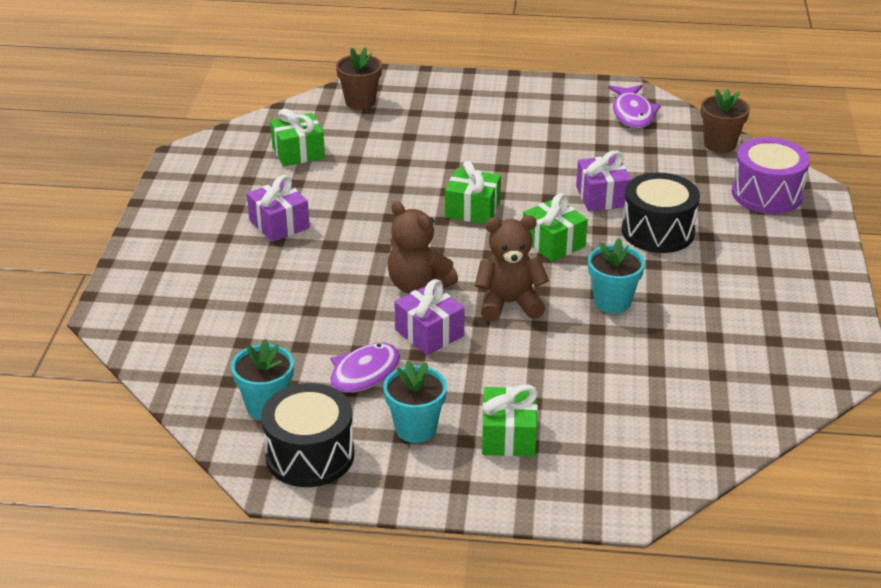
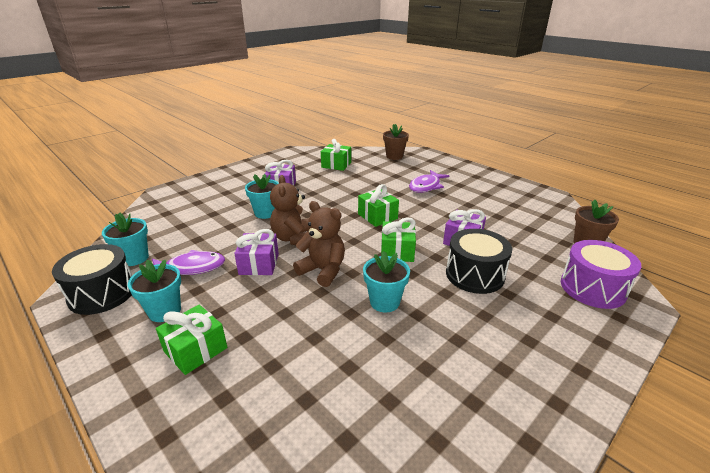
camera: 40 degrees right, 5 degrees down
purple fish [608,85,661,128] -> purple fish moved to [409,170,450,193]
none -> turquoise flower pot [245,174,279,219]

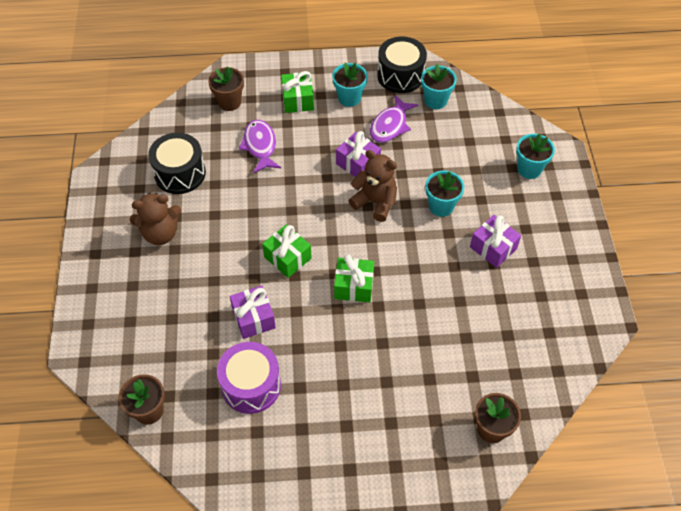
camera: 130 degrees right, 25 degrees up
brown teddy bear [293,201,345,287] -> brown teddy bear moved to [130,193,181,245]
green gift [321,139,351,171] -> none
turquoise flower pot [363,251,410,312] -> turquoise flower pot moved to [516,134,555,179]
purple fish [409,170,450,193] -> purple fish moved to [239,120,281,173]
black drum [446,229,512,294] -> black drum moved to [148,132,206,194]
purple drum [561,240,641,309] -> purple drum moved to [217,342,281,414]
none -> brown flower pot [208,67,244,111]

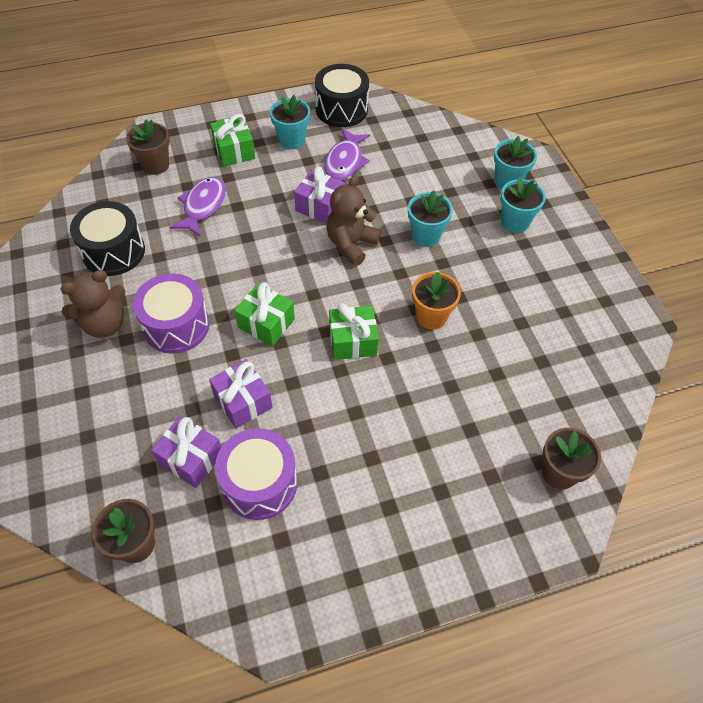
camera: 15 degrees left, 0 degrees up
purple fish [239,120,281,173] -> purple fish turned 45 degrees clockwise [170,177,226,237]
brown teddy bear [349,150,397,222] -> brown teddy bear turned 75 degrees counterclockwise [326,175,381,266]
turquoise flower pot [421,64,457,109] -> turquoise flower pot moved to [500,177,546,233]
purple gift [470,215,521,268] -> purple gift moved to [151,416,221,488]
none -> purple drum [133,273,209,354]
none -> orange flower pot [412,272,461,330]

